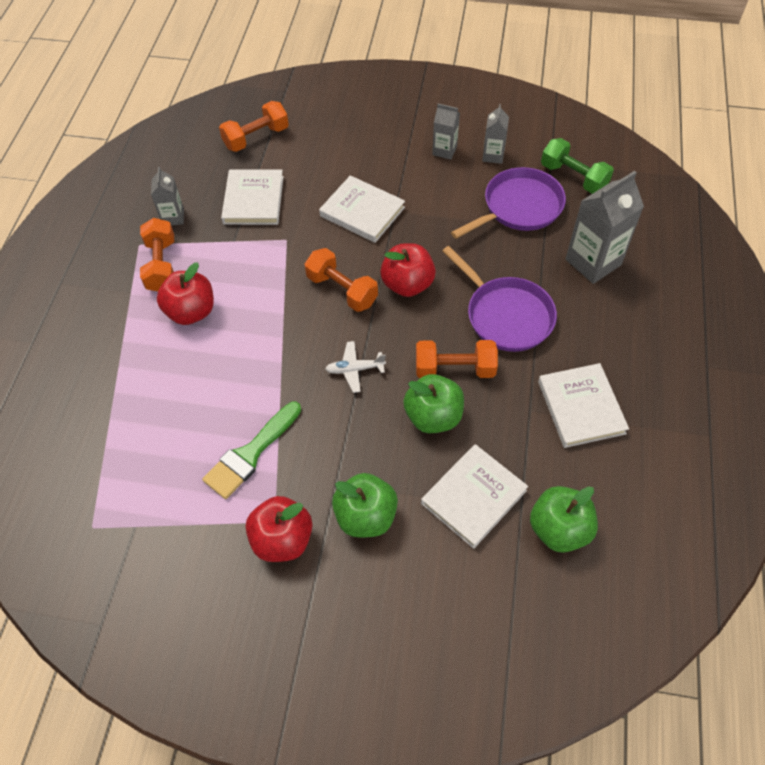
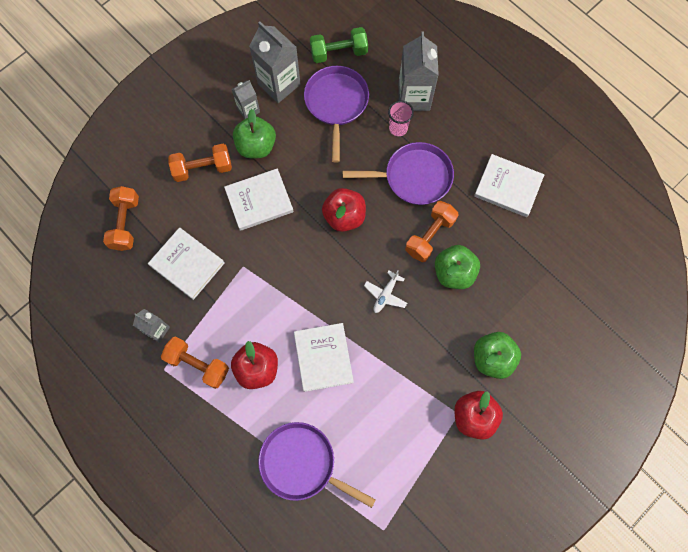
camera: 55 degrees left, 15 degrees up
green brush [202,402,301,499] -> none
orange dumbbell [305,248,378,312] -> orange dumbbell moved to [168,144,232,182]
white book [421,444,528,549] -> white book moved to [294,323,354,392]
grey carton [482,104,509,164] -> grey carton [249,21,300,103], size x1.81
green apple [530,486,598,553] -> green apple moved to [233,109,276,158]
none -> purple pan [258,422,376,508]
none -> pink cup [388,101,414,136]

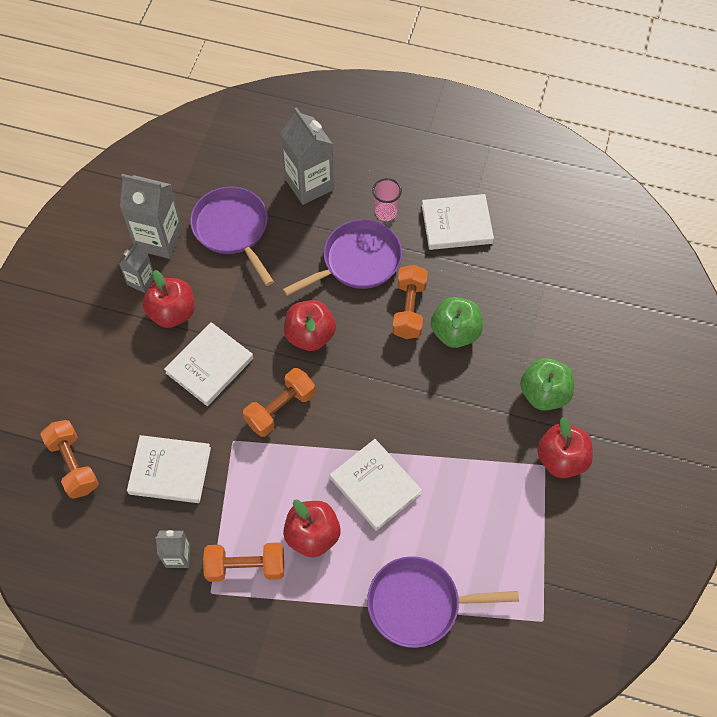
camera: 30 degrees left, 10 degrees down
orange dumbbell [168,144,232,182] -> orange dumbbell moved to [243,368,315,437]
green apple [233,109,276,158] -> red apple [143,270,195,328]
green dumbbell [310,27,368,63] -> none
white plane [364,270,407,313] -> none
pink cup [388,101,414,136] -> pink cup moved to [372,178,402,221]

